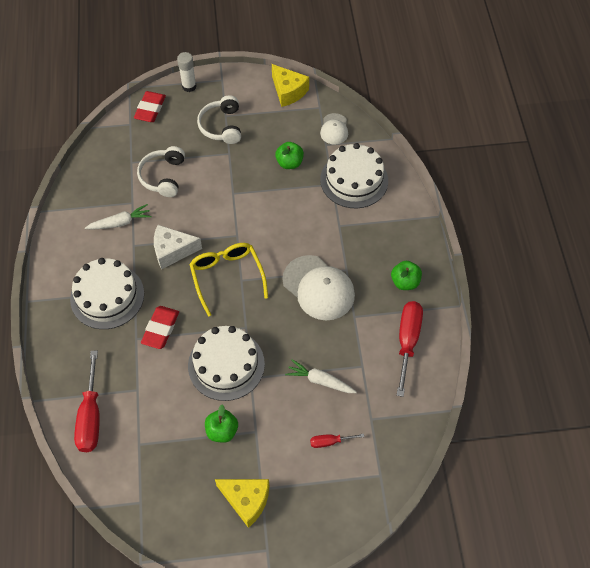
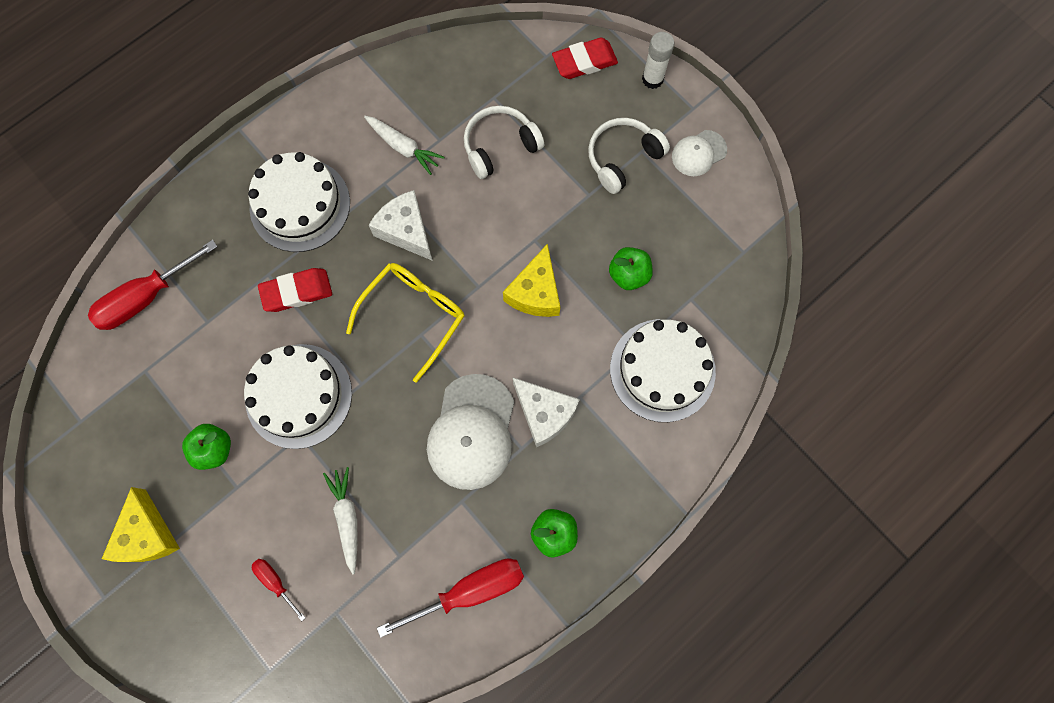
camera: 55 degrees right, 15 degrees up
yellow cheese [272,64,309,107] -> yellow cheese moved to [503,244,560,317]
white cap [320,113,348,145] -> white cap moved to [672,130,727,176]
none -> white cheese [513,378,580,447]

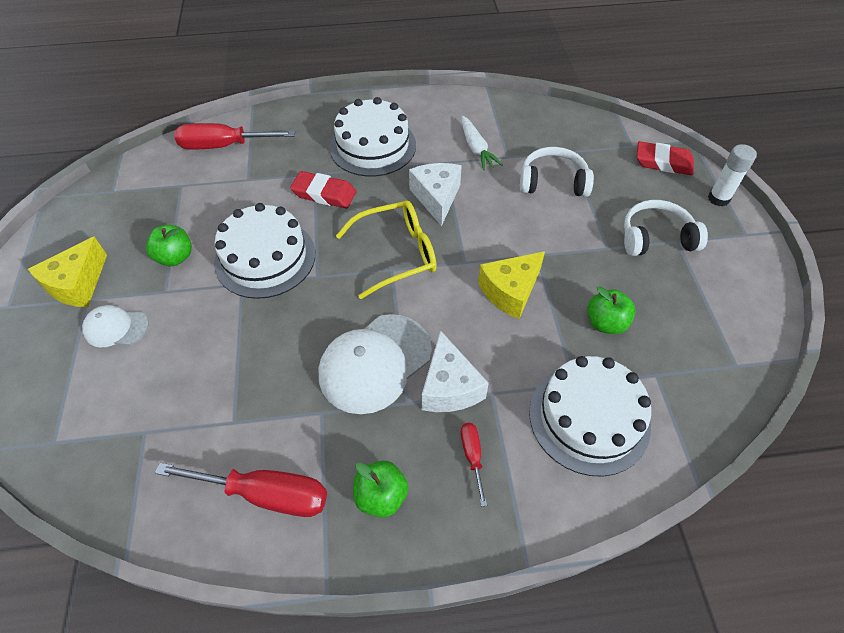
camera: 35 degrees right, 20 degrees down
red screwdriver [252,559,306,621] -> red screwdriver moved to [461,423,487,507]
white carrot [323,467,358,574] -> none
white cap [672,130,727,176] -> white cap moved to [82,305,149,348]

